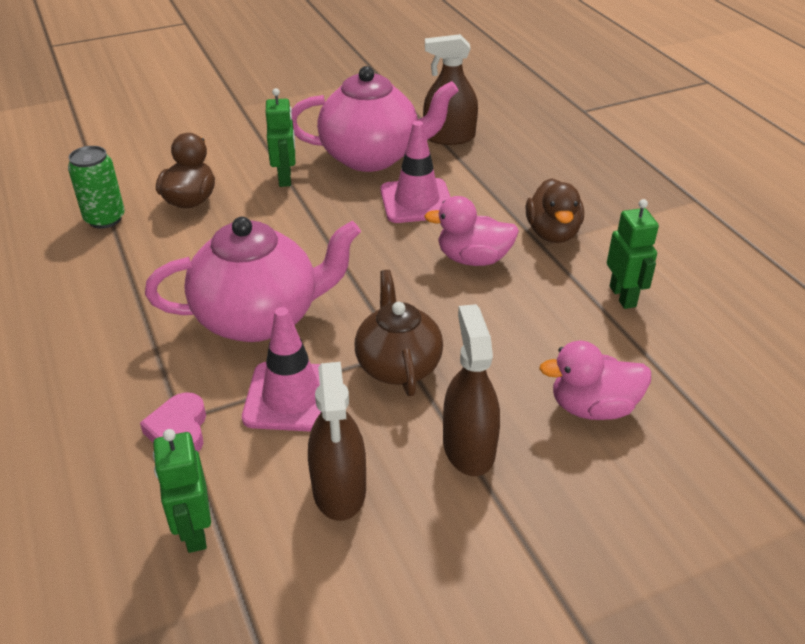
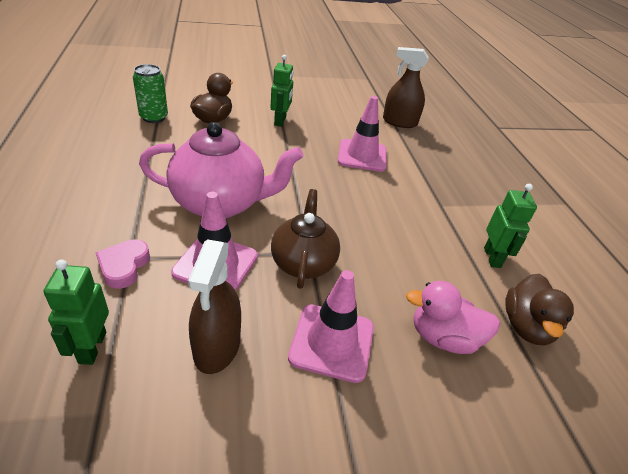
camera: 10 degrees right, 0 degrees up
pink teapot [291,66,458,172] -> none
pink duck [424,196,519,266] -> none
brown spray bottle [443,304,500,476] -> pink traffic cone [288,270,374,383]
brown duck [526,178,584,243] -> brown duck moved to [505,274,574,346]

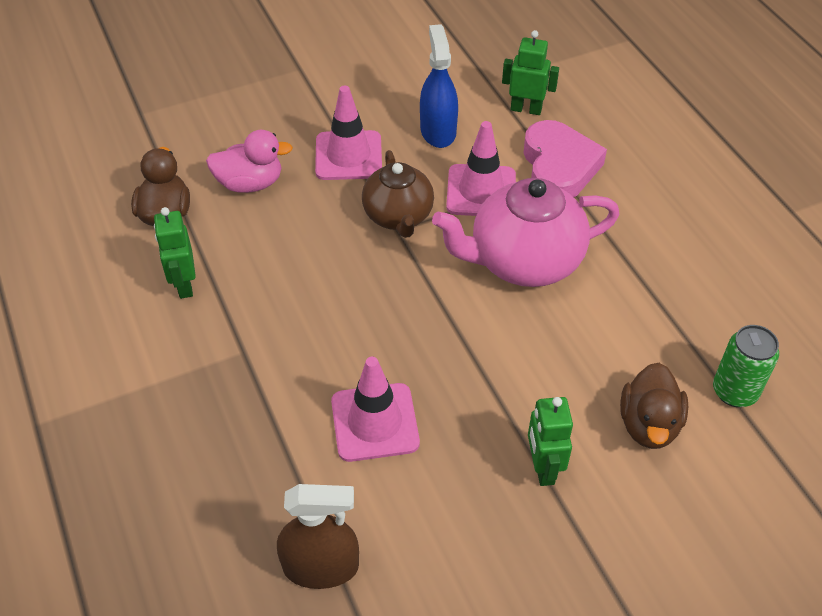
camera: 170 degrees right, 10 degrees up
green robot [44,260,109,365] -> green robot turned 60 degrees counterclockwise [502,30,559,115]
pink heart [96,239,150,289] -> pink heart [523,120,607,197], size x1.74
brown spray bottle [188,239,241,374] -> blue spray bottle [420,24,458,148]

